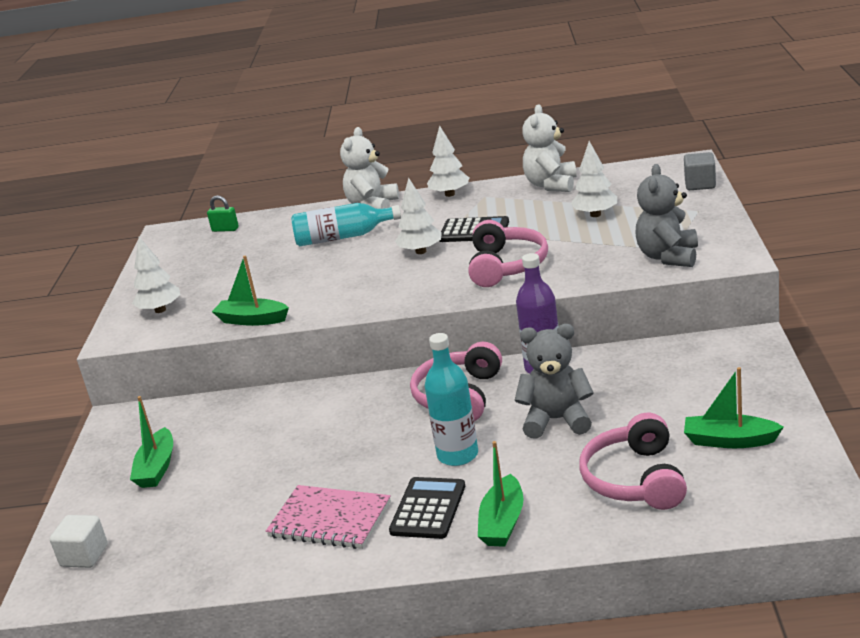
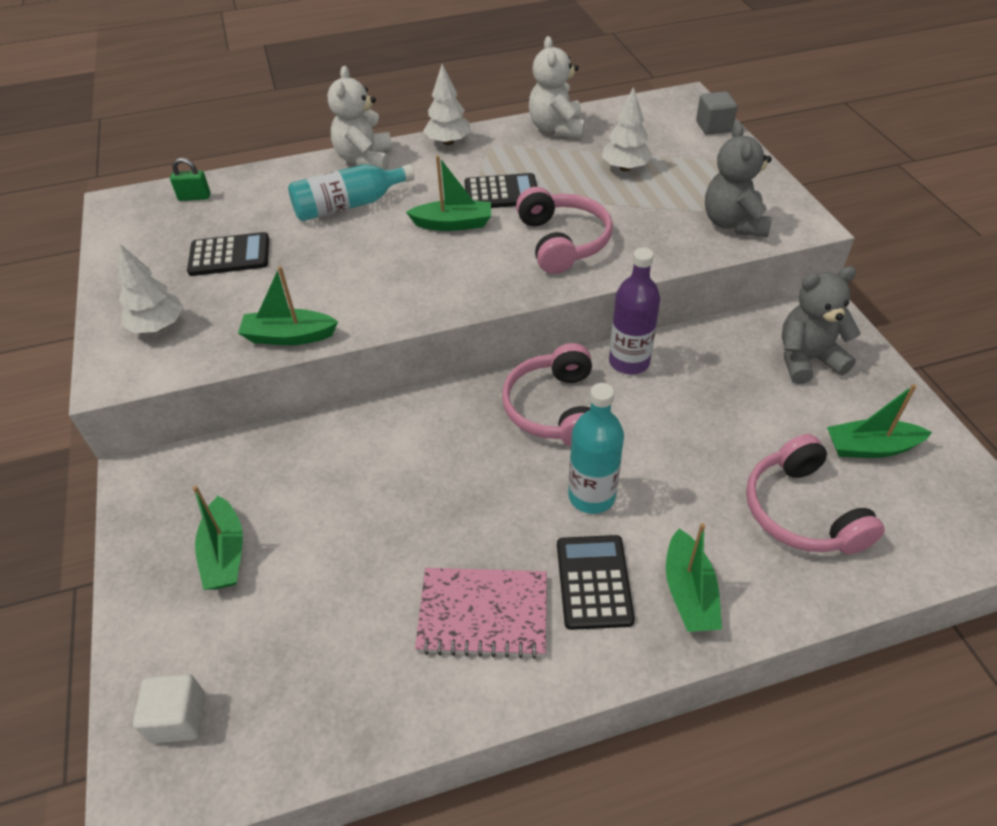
camera: 20 degrees left, 20 degrees up
white tree [395,178,442,254] -> green boat [406,155,491,231]
grey teddy bear [515,324,594,439] -> grey teddy bear moved to [782,266,861,384]
none -> black calculator [187,232,269,276]

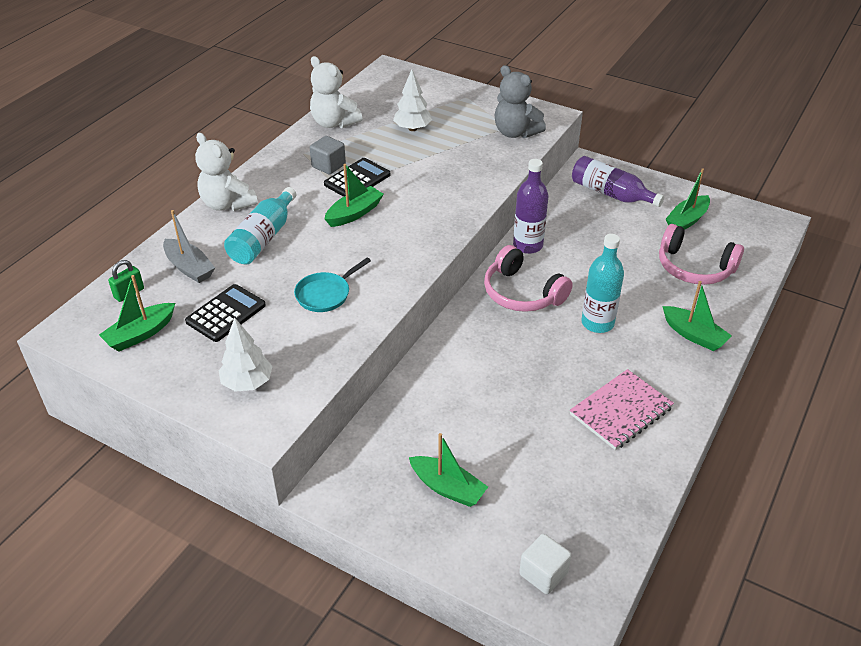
camera: 45 degrees left, 5 degrees down
green boat [238,266,338,345] -> green boat moved to [99,275,175,351]
white tree [424,64,471,145] -> none
pink headphones [516,187,613,274] -> none
black calculator [557,535,635,630] -> none
grey cube [696,91,738,135] -> grey cube moved to [310,136,346,175]
grey teddy bear [782,266,861,384] -> purple bottle [572,156,664,207]
none -> grey boat [163,210,215,283]
none -> turquoise pan [294,258,371,312]

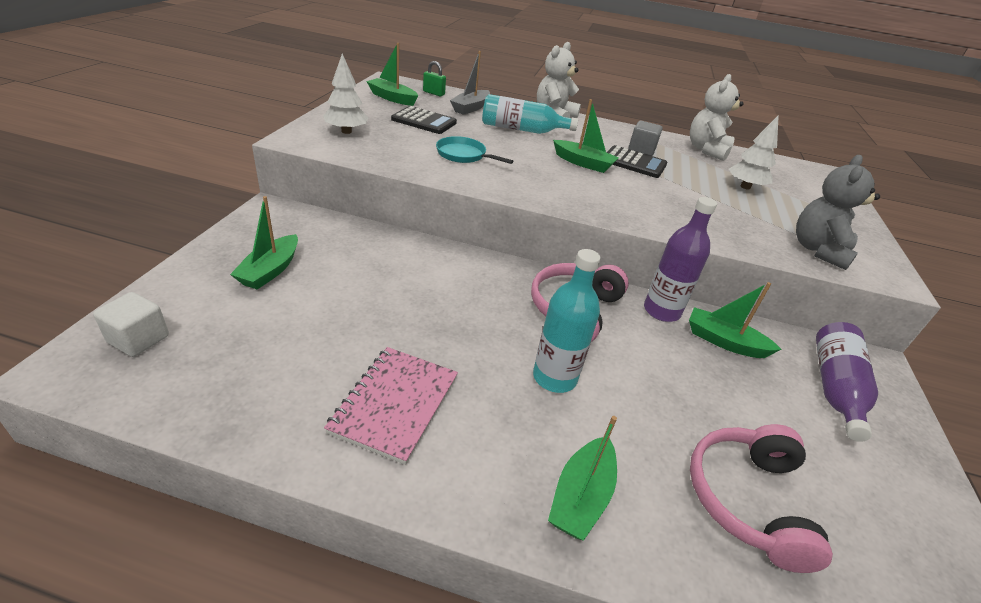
camera: 70 degrees right, 5 degrees down
pink notebook [570,369,674,450] -> pink notebook turned 75 degrees clockwise [324,347,458,465]
green boat [665,168,710,230] -> green boat moved to [689,282,782,358]

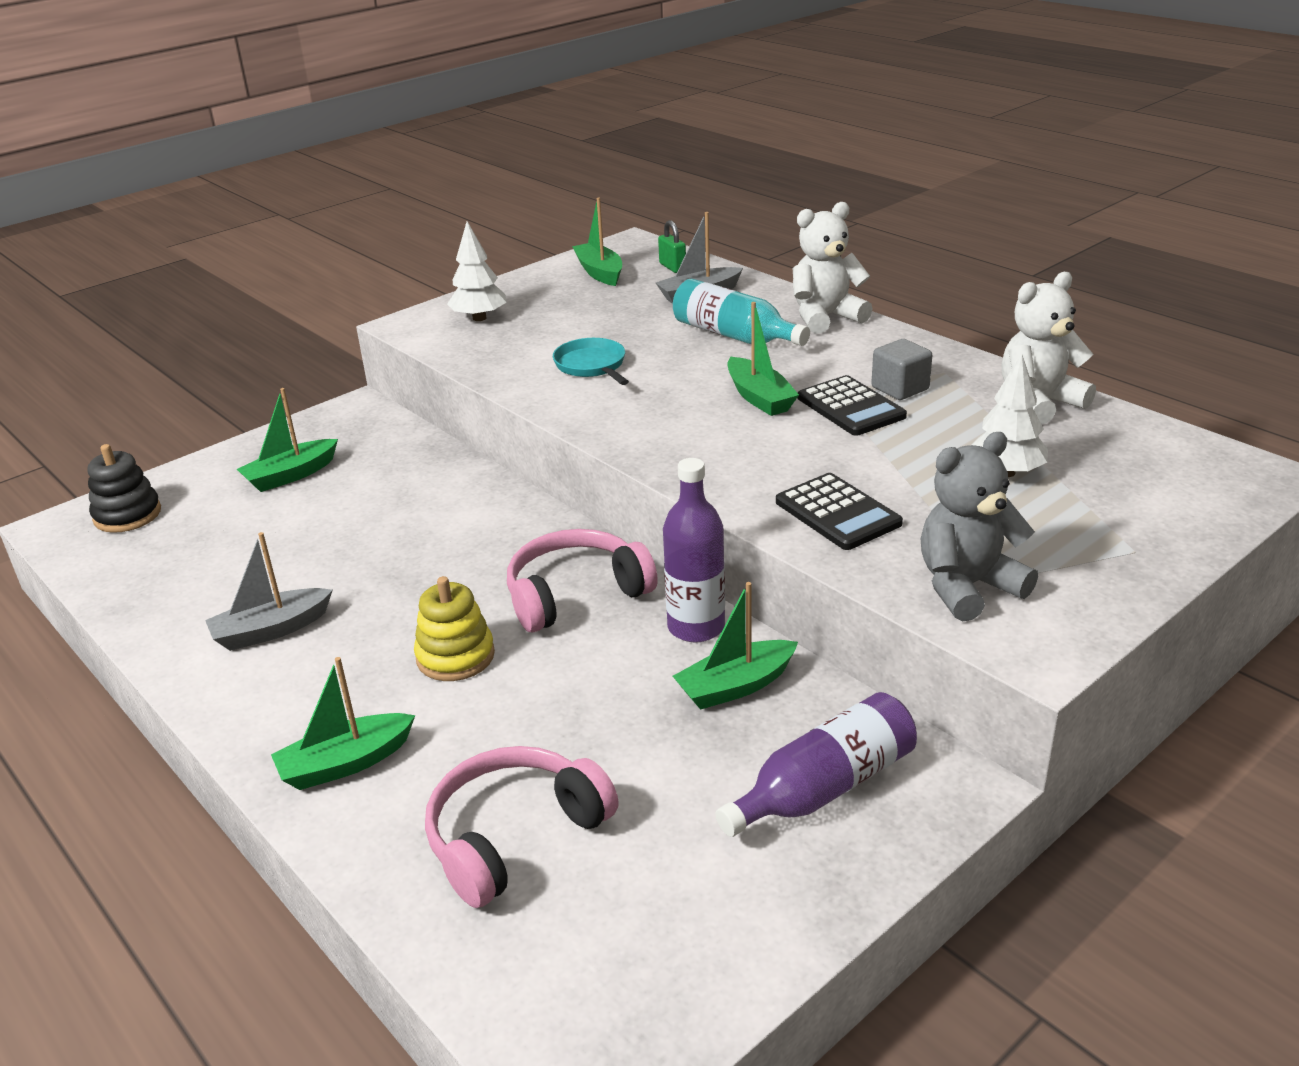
camera: 40 degrees right, 5 degrees down
white cube [93,292,169,357] -> black stacking toy [87,444,161,533]
pink notebook [324,347,458,465] -> grey boat [205,532,332,651]
black calculator [391,106,457,134] -> black calculator moved to [776,473,903,550]
turquoise bottle [533,249,601,393] -> yellow stacking toy [414,576,495,681]
green boat [689,282,782,358] -> green boat turned 90 degrees counterclockwise [673,582,798,710]

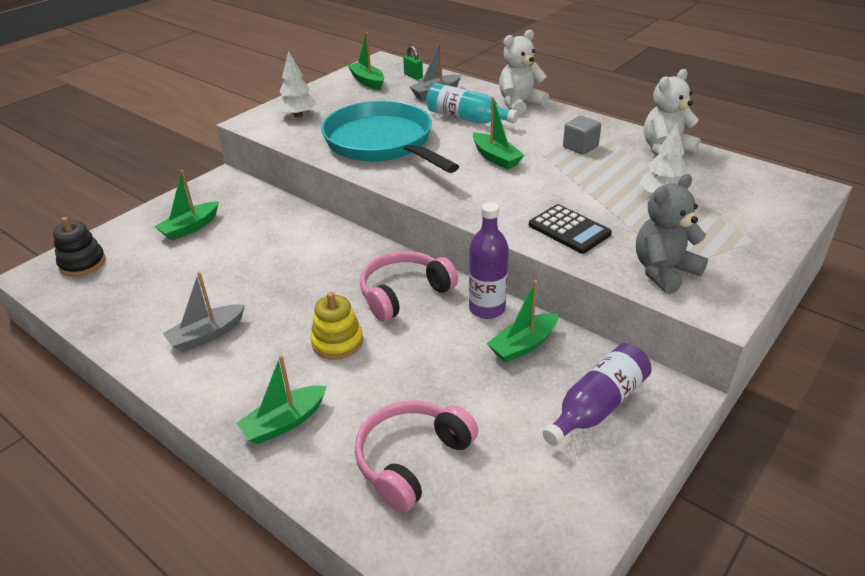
camera: 10 degrees left, 5 degrees up
turquoise pan [553,338,629,385] -> turquoise pan [321,100,459,173], size x2.35
black calculator [798,375,907,436] -> none

